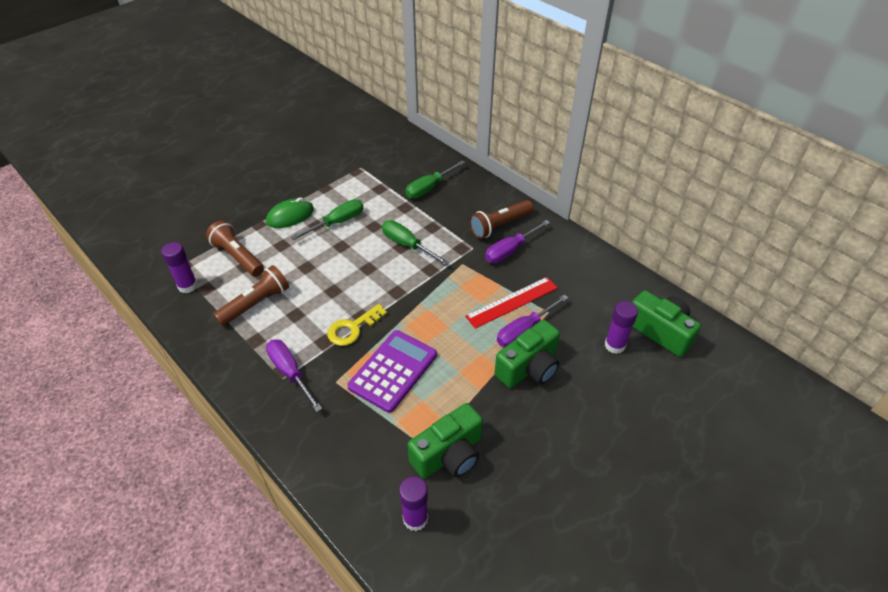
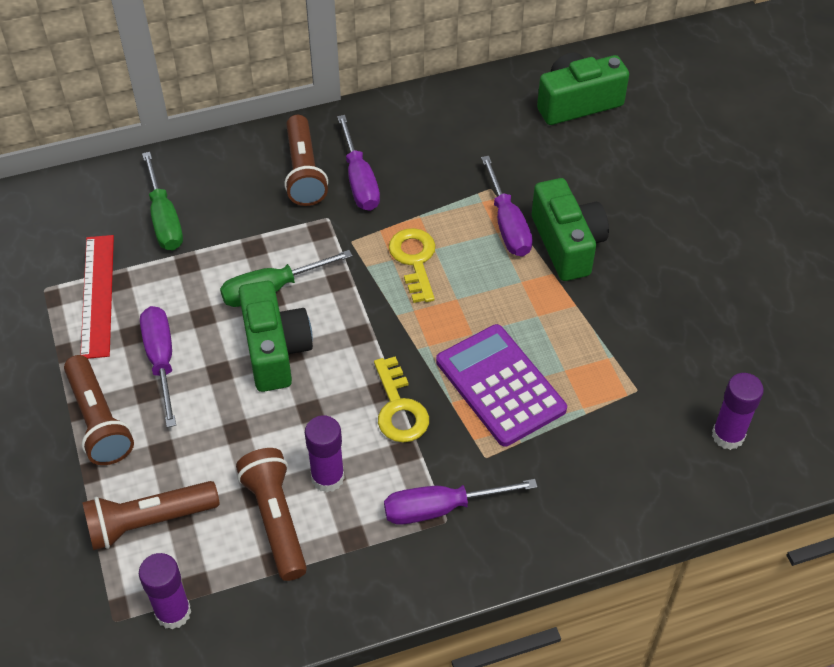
camera: 65 degrees left, 5 degrees up
green mouse [266,197,314,228] -> brown flashlight [64,355,134,465]
green screwdriver [291,199,364,240] -> purple screwdriver [140,306,176,428]
green camera [408,403,483,479] -> green camera moved to [239,281,313,392]
red ruler [465,277,558,329] -> red ruler moved to [80,235,114,359]
purple glue stick [605,301,638,354] -> purple glue stick moved to [305,415,345,492]
none -> yellow key [389,228,436,303]

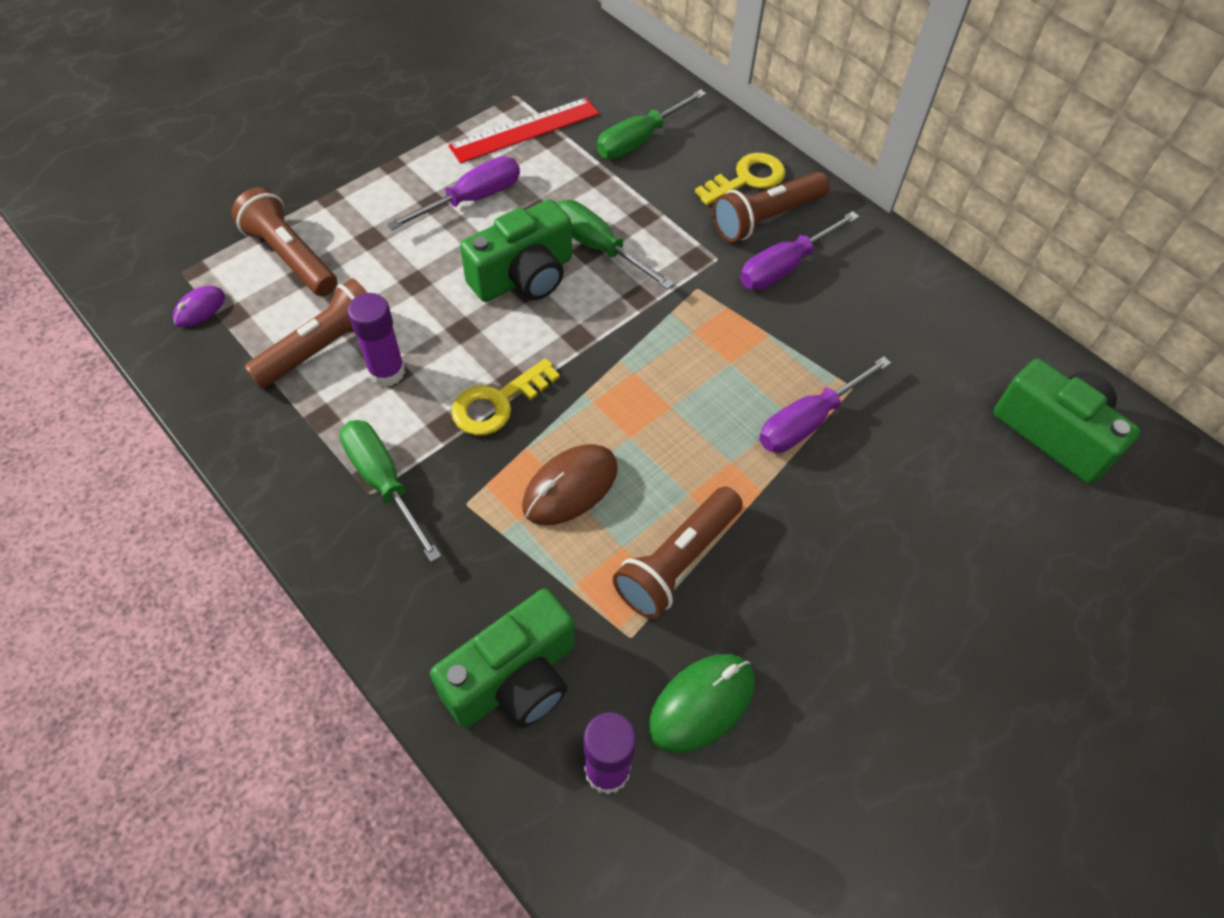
camera: 65 degrees right, 5 degrees up
brown flashlight [64,355,134,465] -> brown flashlight moved to [613,487,743,619]
purple glue stick [139,553,191,630] -> purple mouse [173,286,225,327]
purple screwdriver [384,479,537,525] -> green screwdriver [340,420,441,562]
yellow key [389,228,436,303] -> yellow key moved to [695,153,786,205]
purple calculator [436,324,567,447] -> brown mouse [522,444,618,525]
green camera [532,178,609,281] -> green camera moved to [430,588,575,728]
none -> green mouse [648,654,755,753]

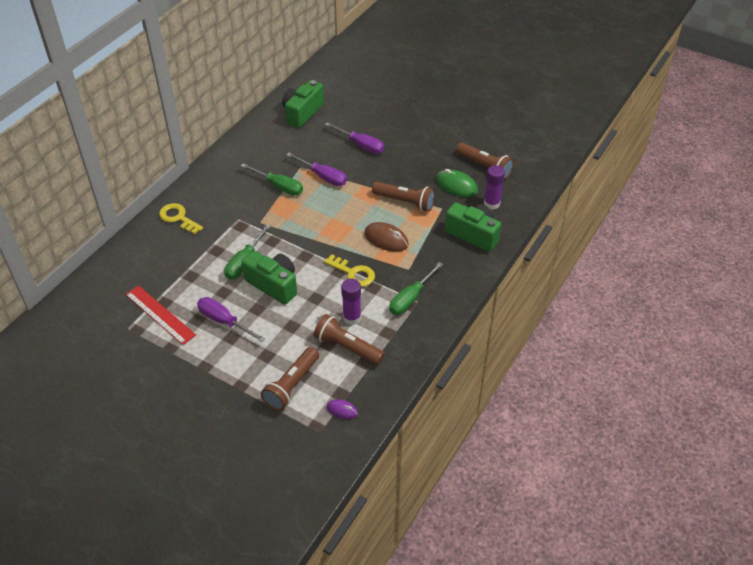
camera: 105 degrees left, 10 degrees down
green screwdriver [597,89,707,159] -> green screwdriver moved to [241,163,303,195]
brown flashlight [713,172,830,242] -> brown flashlight moved to [456,143,514,180]
purple screwdriver [740,211,859,290] -> purple screwdriver moved to [325,122,384,154]

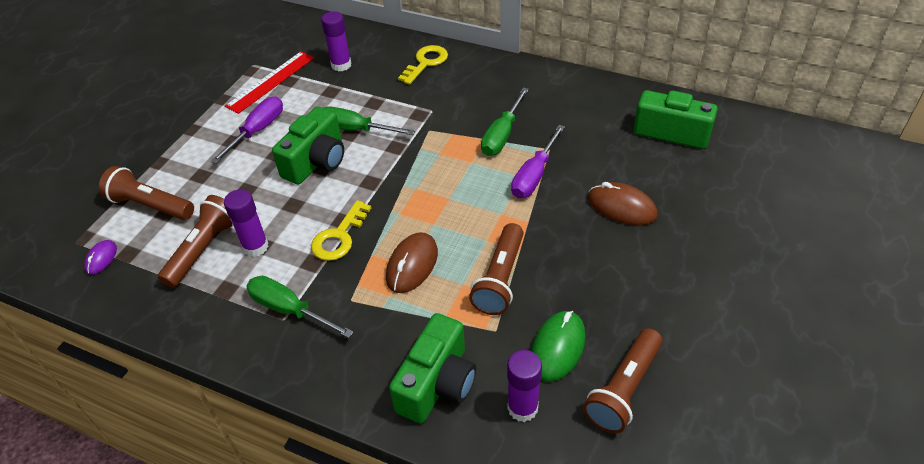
camera: 85 degrees right, 0 degrees up
purple screwdriver [325,122,384,154] -> brown mouse [588,182,658,225]
none -> purple glue stick [321,11,351,72]

